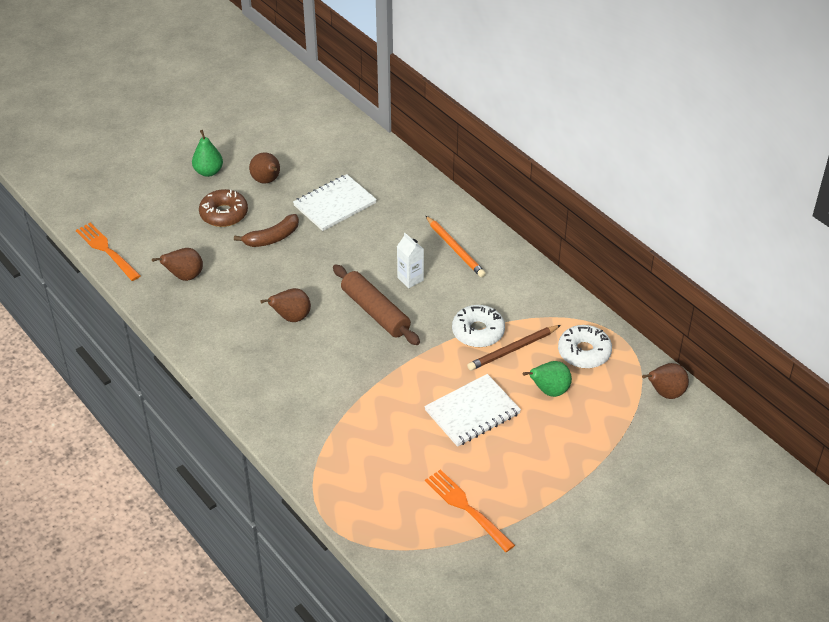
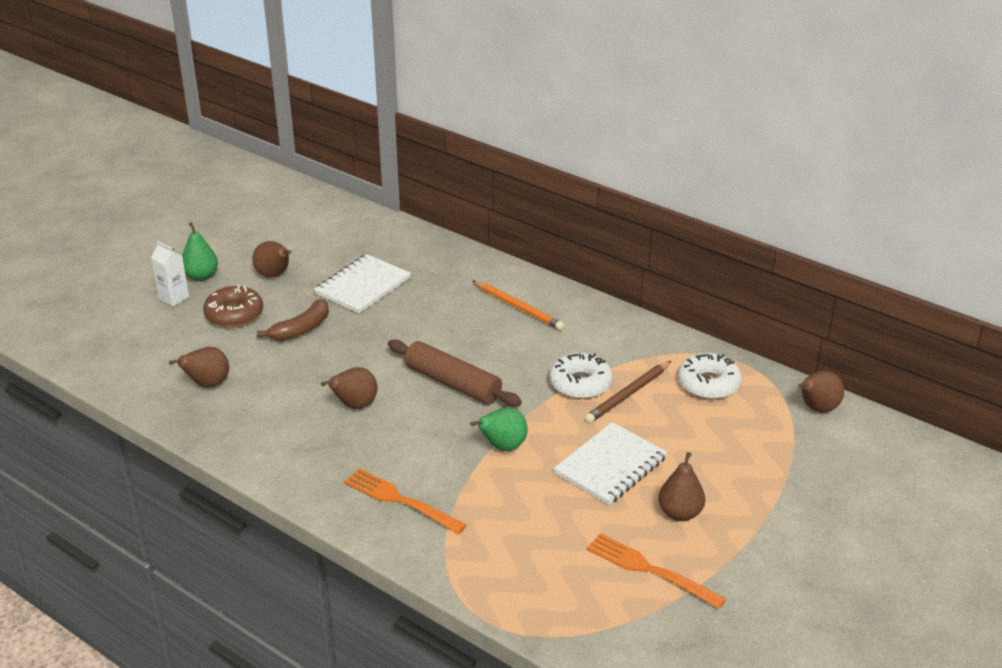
camera: 15 degrees left, 10 degrees down
orange fork [76,222,141,281] -> orange fork moved to [344,468,467,534]
white carton [397,233,424,288] -> white carton moved to [151,241,189,307]
green pear [523,361,572,397] -> green pear moved to [470,407,528,451]
none -> brown pear [658,452,705,521]

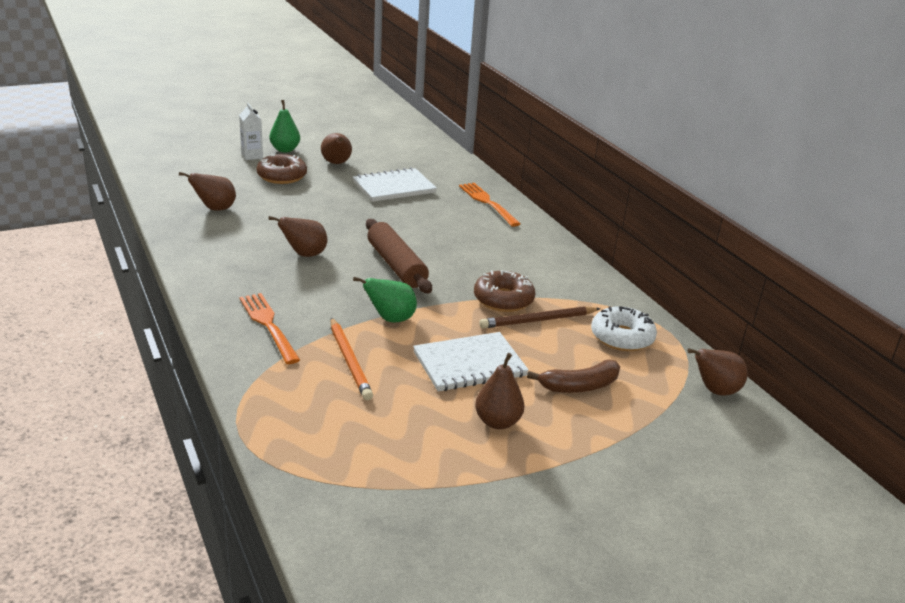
camera: 25 degrees right, 5 degrees down
brown banana [257,299,329,341] -> brown banana moved to [527,359,620,393]
orange pencil [472,280,565,330] -> orange pencil moved to [330,318,373,400]
white donut [549,353,613,399] -> brown donut [474,271,535,312]
orange fork [586,533,726,609] -> orange fork moved to [459,183,520,227]

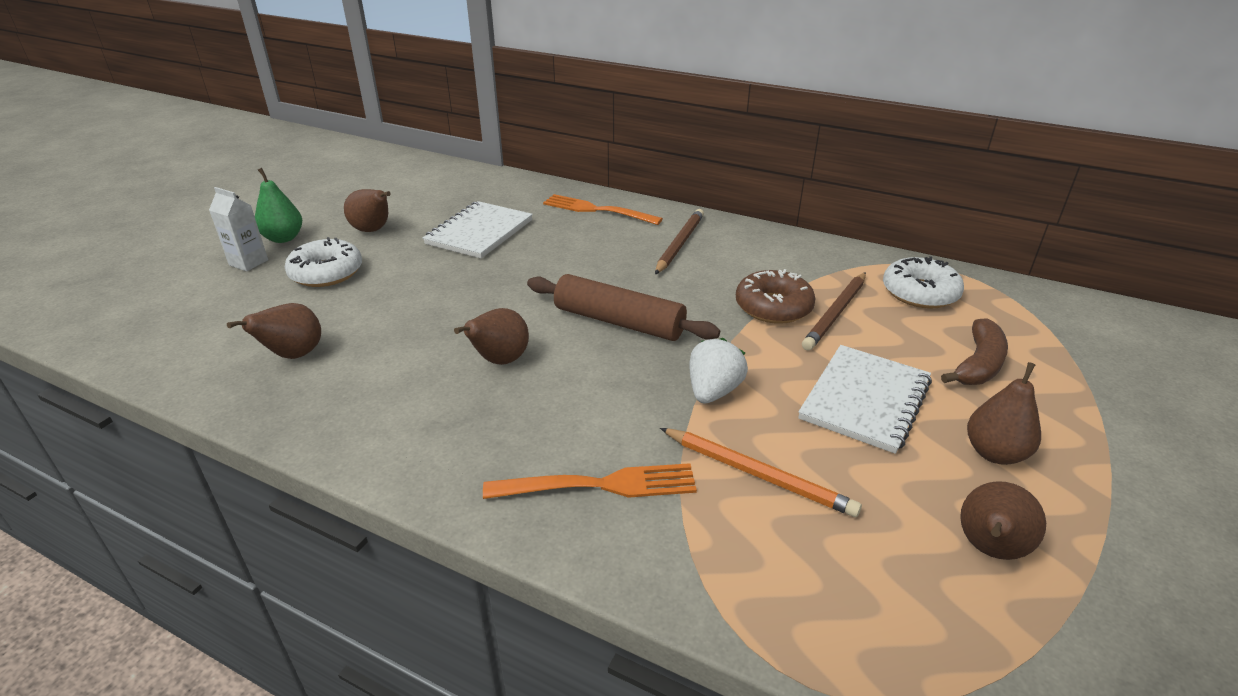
camera: 35 degrees left, 5 degrees up
orange fork [239,293,300,364] -> orange fork turned 150 degrees clockwise [483,463,697,499]
brown donut [257,154,307,184] -> white donut [285,237,362,287]
green pear [353,277,417,322] -> white strawberry [689,338,748,403]
brown pear [687,348,748,396] -> brown pear moved to [960,481,1046,560]
none -> brown pencil [655,209,704,274]

